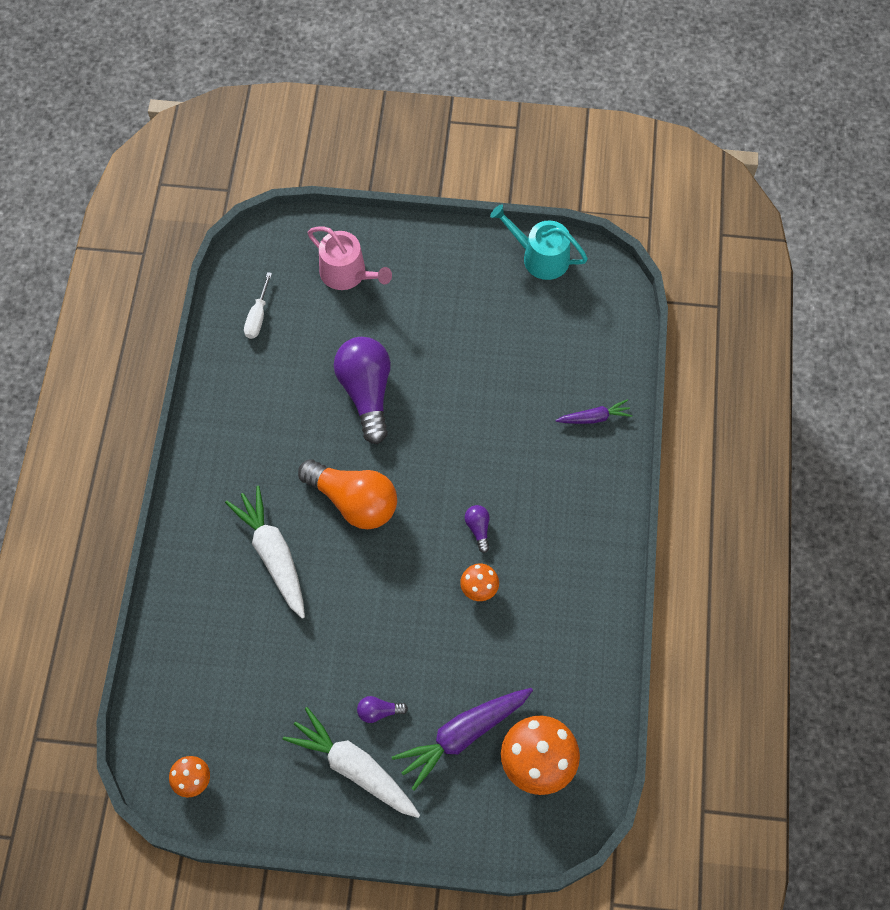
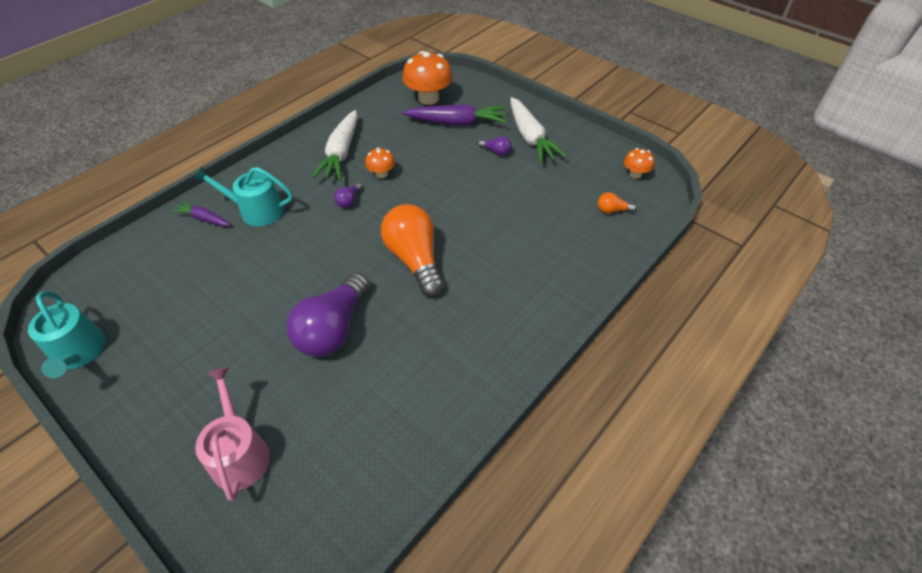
camera: 145 degrees left, 15 degrees down
white carrot [225,486,305,619] -> white carrot moved to [312,110,358,181]
white screwdriver [244,272,272,339] -> none
none -> turquoise watering can [194,167,293,226]
none -> orange light bulb [598,192,636,213]

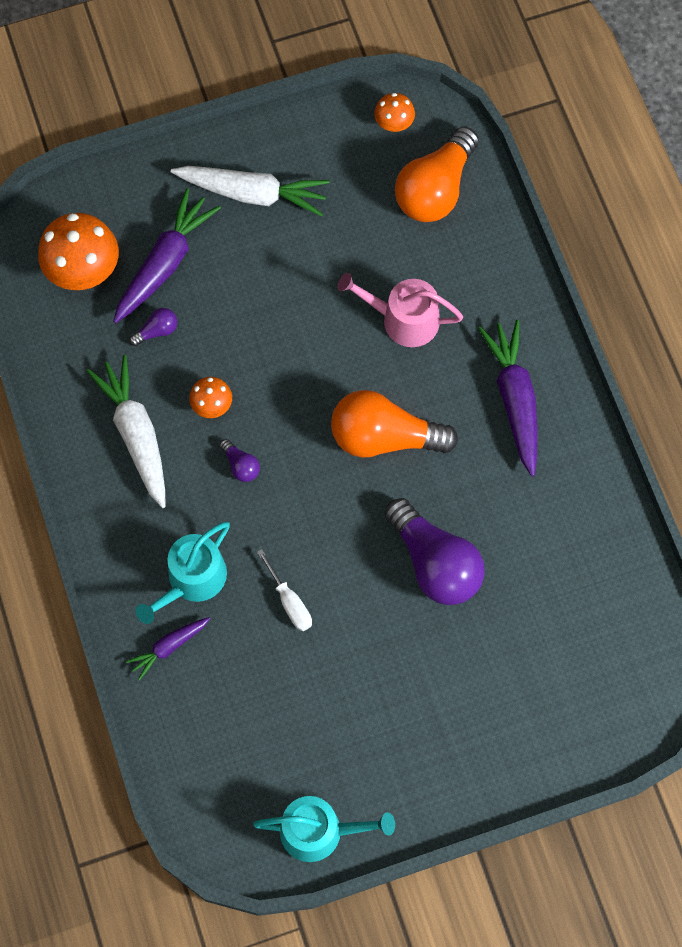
camera: 60 degrees left, 20 degrees up
pink watering can [195,367,270,501] -> pink watering can moved to [337,273,463,347]
white carrot [312,110,358,181] -> white carrot turned 150 degrees counterclockwise [87,355,166,508]
purple light bulb [478,136,511,156] -> purple light bulb moved to [129,308,177,346]
orange light bulb [598,192,636,213] -> orange light bulb [395,126,479,222], size x2.34
none -> white screwdriver [257,549,312,631]
none -> purple carrot [478,320,538,476]

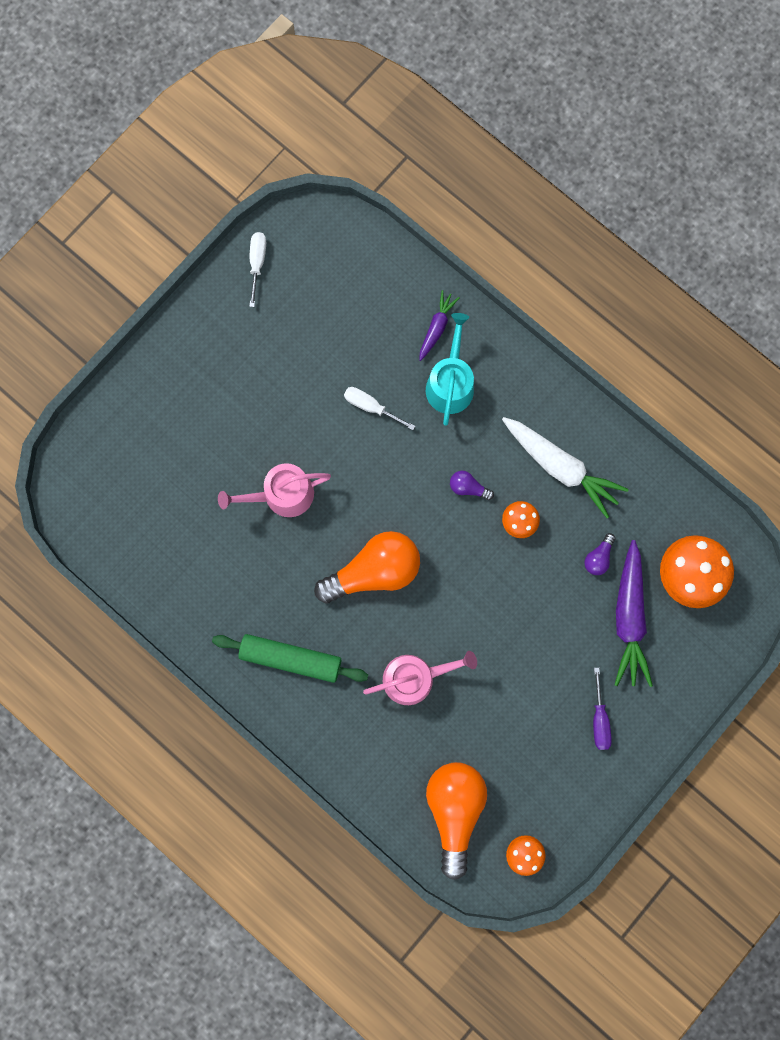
camera: 150 degrees right, 10 degrees up
white carrot [171,166,330,217] -> purple screwdriver [593,668,612,750]
turquoise watering can [253,796,395,862] -> white screwdriver [249,232,266,307]
purple light bulb [385,498,485,605] -> pink watering can [218,463,331,517]
purple carrot [478,320,538,476] -> green rolling pin [212,634,368,683]

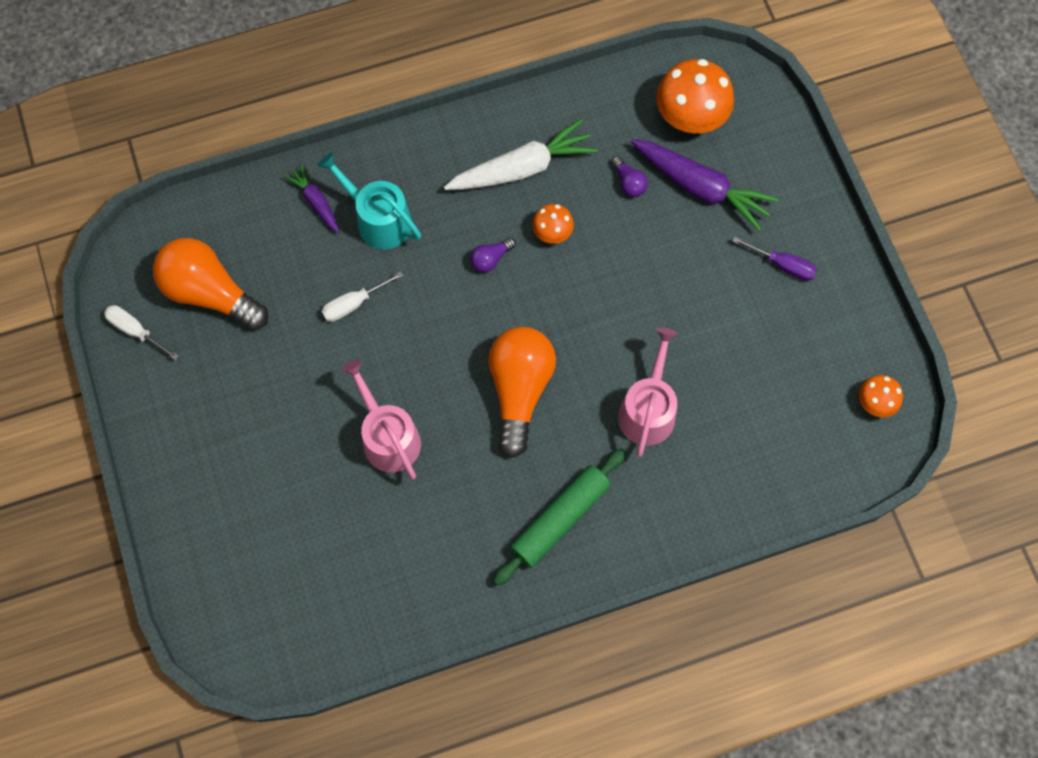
camera: 60 degrees left, 10 degrees down
pink watering can [218,463,331,517] -> pink watering can turned 135 degrees clockwise [342,360,421,480]
orange light bulb [426,762,487,880] -> orange light bulb moved to [153,238,268,331]

